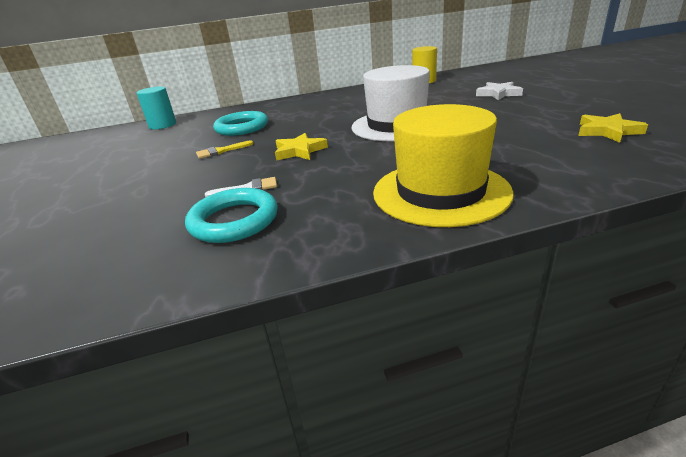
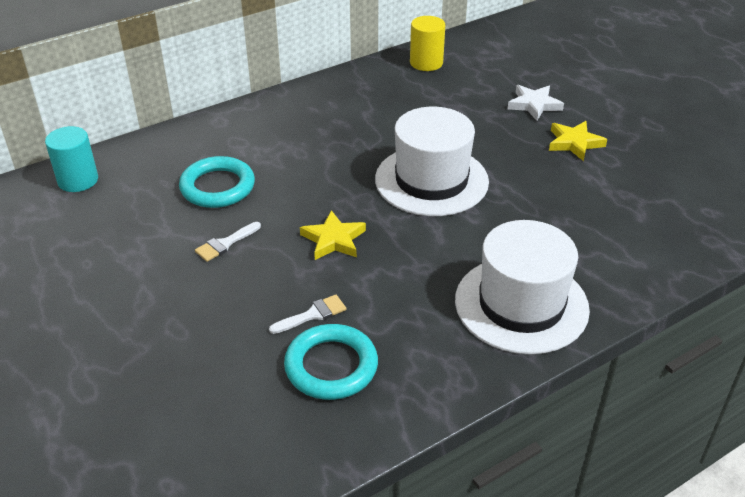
camera: 20 degrees left, 10 degrees up
yellow brush [196,140,253,159] -> white brush [195,222,261,262]
yellow hat [373,104,514,227] -> white hat [455,220,590,355]
yellow star [578,113,648,143] -> yellow star moved to [549,121,607,161]

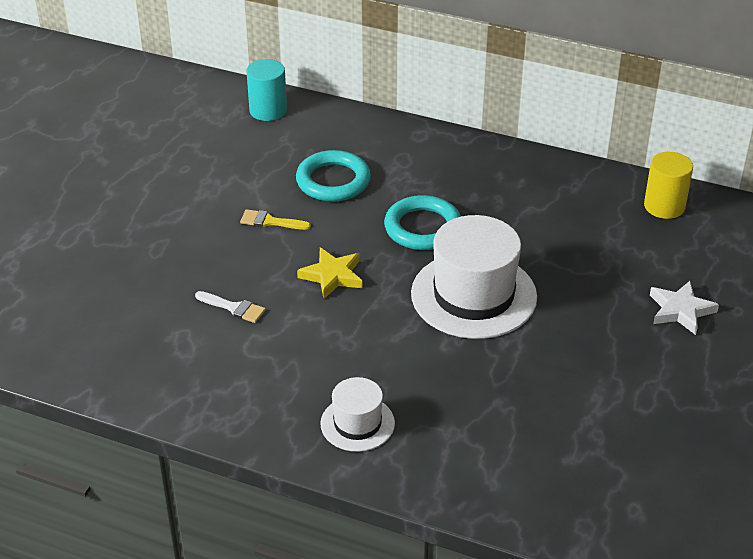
camera: 55 degrees right, 0 degrees up
white brush [195,222,261,262] -> yellow brush [240,209,311,230]
turquoise ring [284,324,378,400] -> turquoise ring moved to [384,195,461,250]
white hat [455,220,590,355] -> white hat [320,377,395,452], size x0.54
yellow star [549,121,607,161] -> none

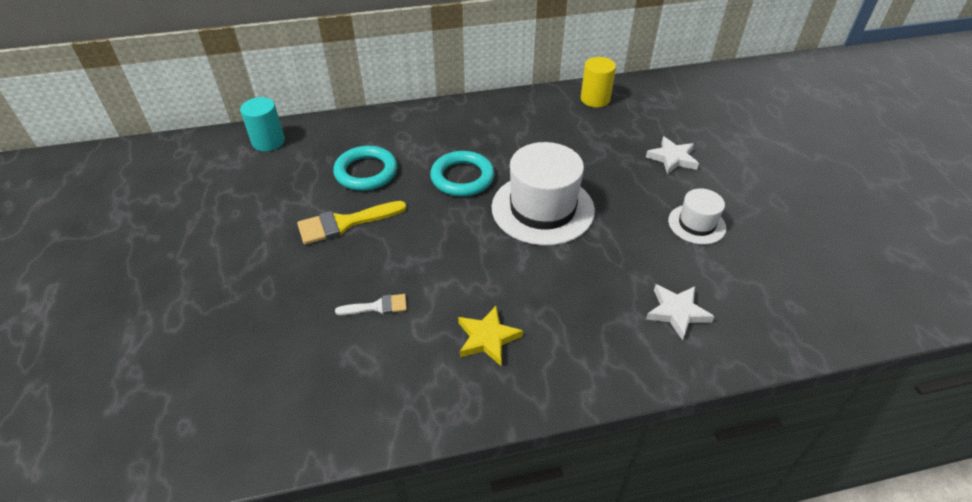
camera: 35 degrees left, 5 degrees up
yellow brush [240,209,311,230] -> yellow brush [297,201,407,245], size x1.74
yellow star [297,247,363,299] -> yellow star moved to [458,306,523,366]
white hat [320,377,395,452] -> white hat moved to [668,188,726,245]
none -> white star [646,284,715,341]

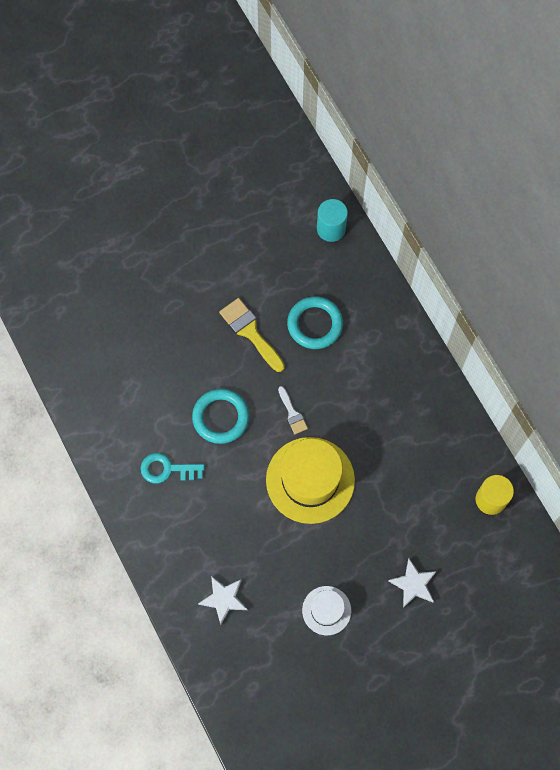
camera: 75 degrees right, 25 degrees up
white brush [335,294,407,315] -> white brush moved to [278,386,308,434]
turquoise ring [430,151,495,197] -> turquoise ring moved to [192,389,250,444]
yellow star [458,306,523,366] -> turquoise key [140,453,205,483]
white hat [492,142,595,246] -> yellow hat [266,437,355,524]

